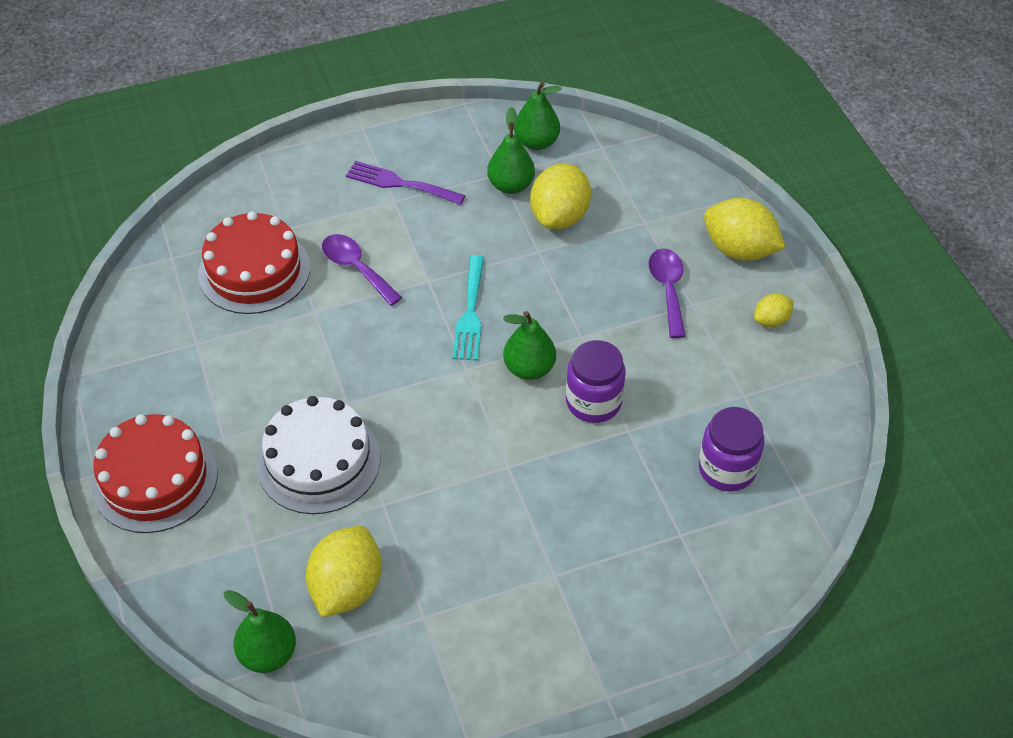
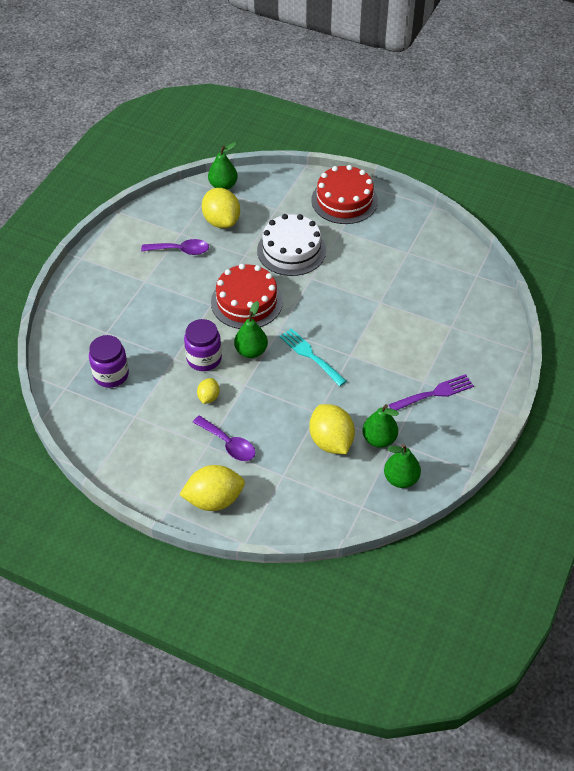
camera: 135 degrees right, 0 degrees up
red cake [198,211,310,314] -> red cake moved to [211,264,283,329]
purple spoon [322,234,402,306] -> purple spoon moved to [141,239,209,255]
yellow lemon [754,294,794,327] -> yellow lemon moved to [197,378,220,404]

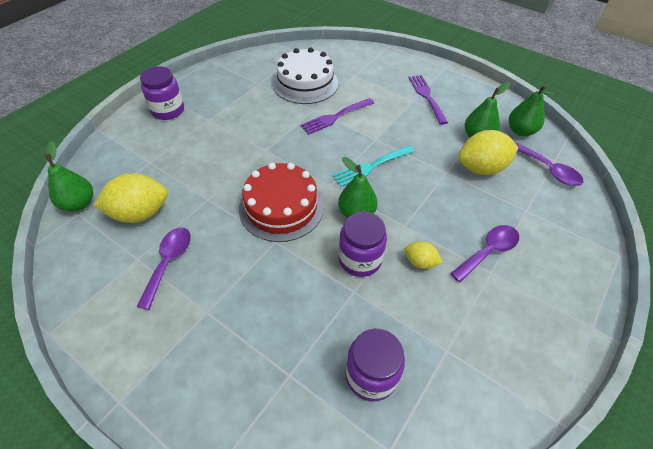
camera: 80 degrees left, 0 degrees up
yellow lemon [179,465,245,511] -> none
white cake [257,214,326,276] -> white cake moved to [273,48,338,104]
red cake [311,165,378,224] -> purple jar [140,66,184,120]
none -> purple fork [300,98,374,135]
none -> purple spoon [515,143,583,186]

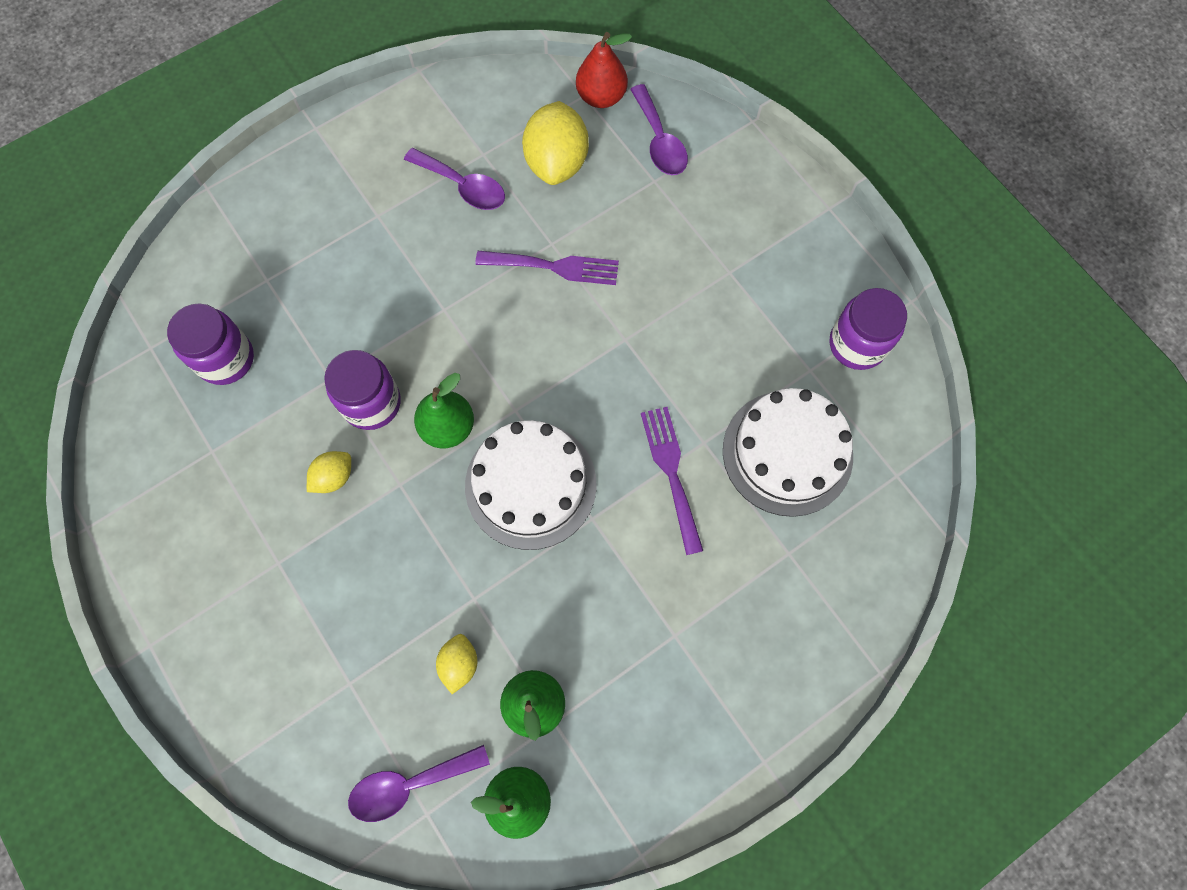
camera: 110 degrees right, 20 degrees up
green pear [45,141,93,212] -> red pear [576,32,632,108]
purple jar [140,66,184,120] -> purple jar moved to [830,288,907,370]
red cake [239,163,324,242] -> none
turquoise fork [332,145,415,187] -> white cake [465,420,597,550]
purple fork [408,75,448,125] -> purple fork moved to [475,251,619,285]
purple spoon [450,225,519,282] -> purple spoon moved to [630,84,688,175]
yellow lemon [458,130,518,175] -> yellow lemon [436,634,477,694], size x0.52

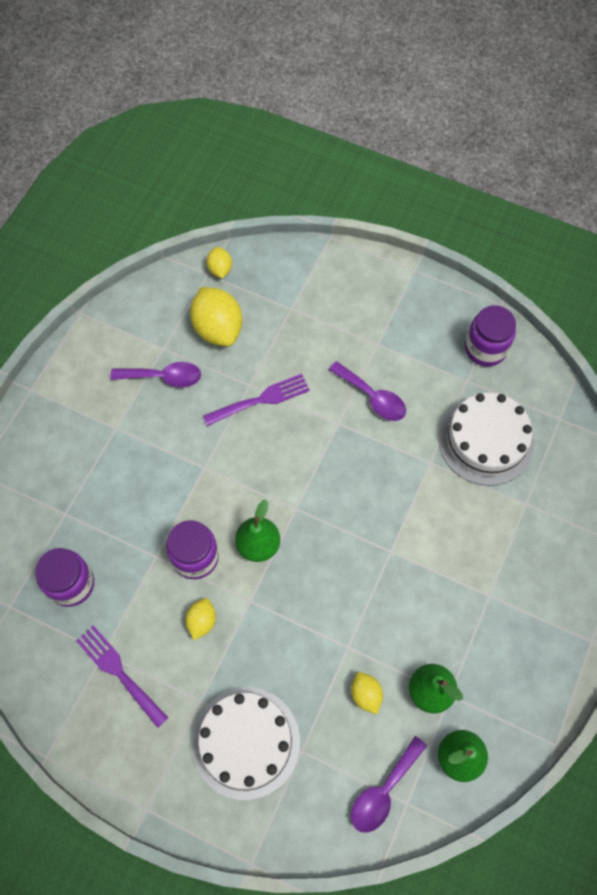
camera: 30 degrees left, 5 degrees down
white cake [465,420,597,550] -> white cake moved to [192,687,300,800]
red pear [576,32,632,108] -> yellow lemon [206,247,232,278]
purple spoon [630,84,688,175] -> purple spoon moved to [329,361,406,421]
purple fork [641,407,703,555] -> purple fork moved to [76,625,168,728]

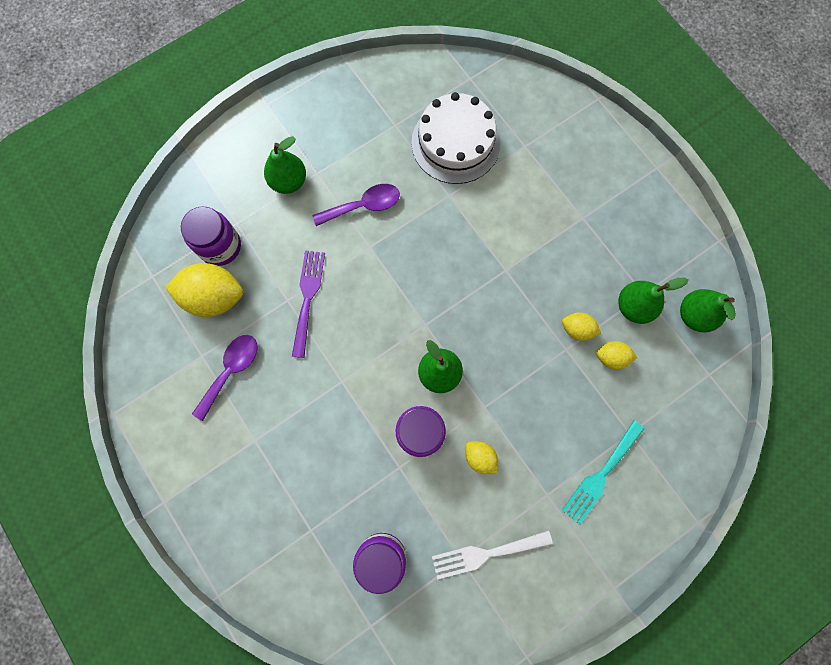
camera: 60 degrees left, 10 degrees up
purple fork [76,625,168,728] -> white fork [432,530,553,580]
white cake [192,687,300,800] -> turquoise fork [562,420,644,525]
yellow lemon [206,247,232,278] -> yellow lemon moved to [562,312,601,341]
purple spoon [351,736,427,833] -> none
purple jar [465,305,516,367] -> purple jar moved to [181,206,241,266]
none -> green pear [264,136,306,194]

